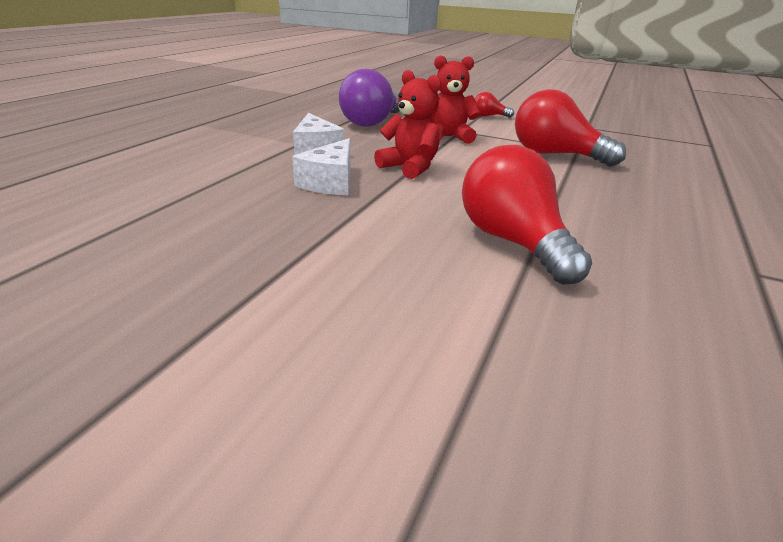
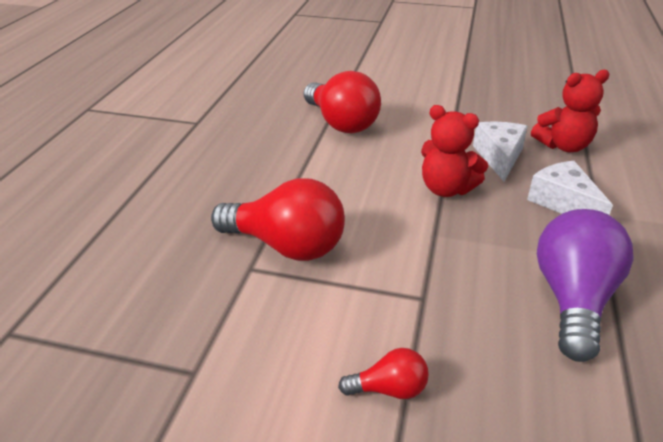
camera: 170 degrees right, 5 degrees up
red teddy bear [430,55,481,144] -> red teddy bear moved to [531,70,610,152]

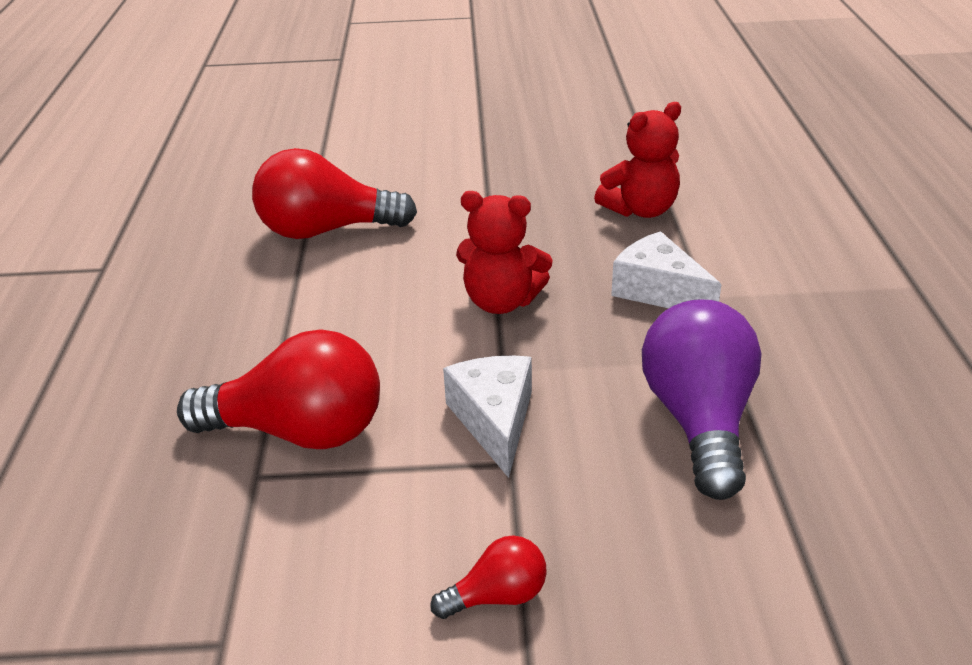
camera: 15 degrees left, 0 degrees up
red light bulb [304,71,381,133] -> red light bulb turned 135 degrees clockwise [252,148,417,239]
white cheese [473,122,528,181] -> white cheese moved to [443,355,532,478]

